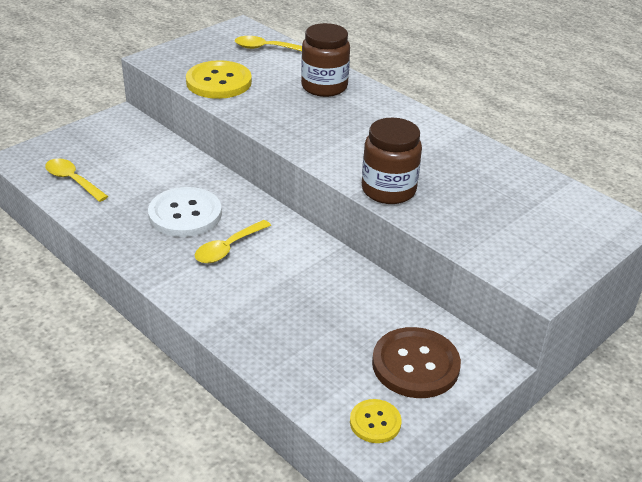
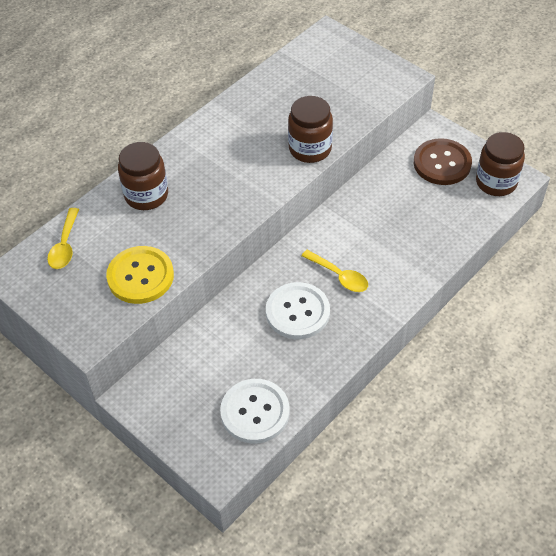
camera: 90 degrees left, 15 degrees up
yellow spoon [45,158,108,202] -> white button [220,379,290,444]
yellow button [350,399,401,443] -> brown jar [476,132,525,196]

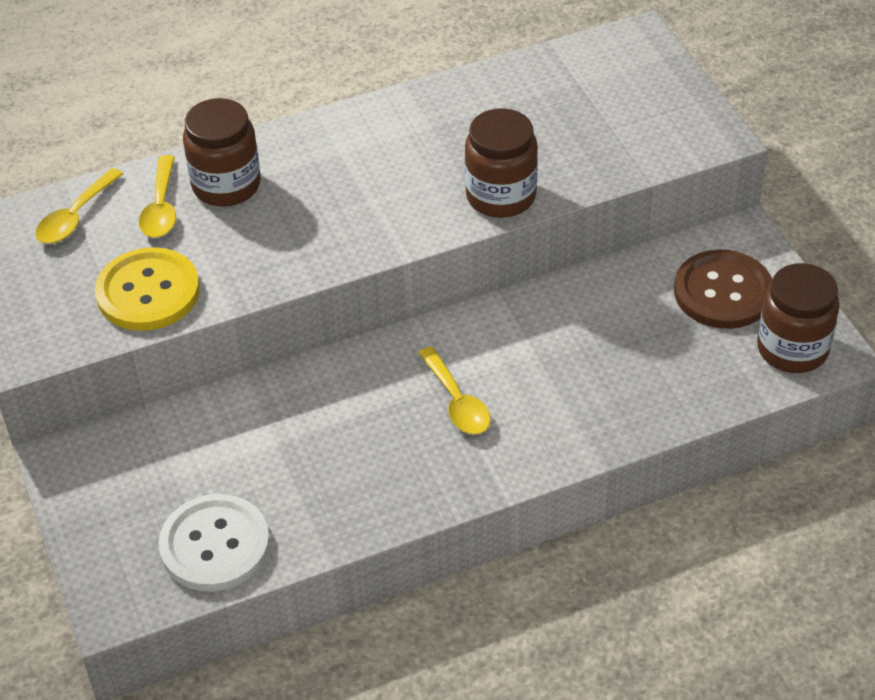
camera: 25 degrees right, 5 degrees down
white button [266,282,330,339] -> none
none -> yellow spoon [139,155,176,238]

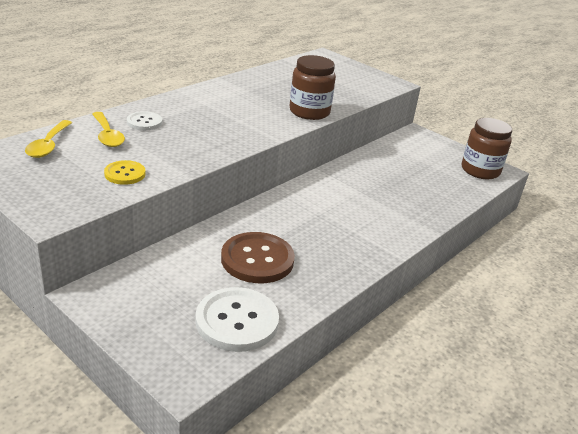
camera: 30 degrees left, 15 degrees down
yellow button [95,247,200,331] -> yellow button [104,160,146,185], size x0.55
brown jar [183,98,261,206] -> white button [127,111,162,130]
yellow spoon [418,346,491,435] -> none
brown button [674,249,772,329] -> brown button moved to [221,232,295,283]

